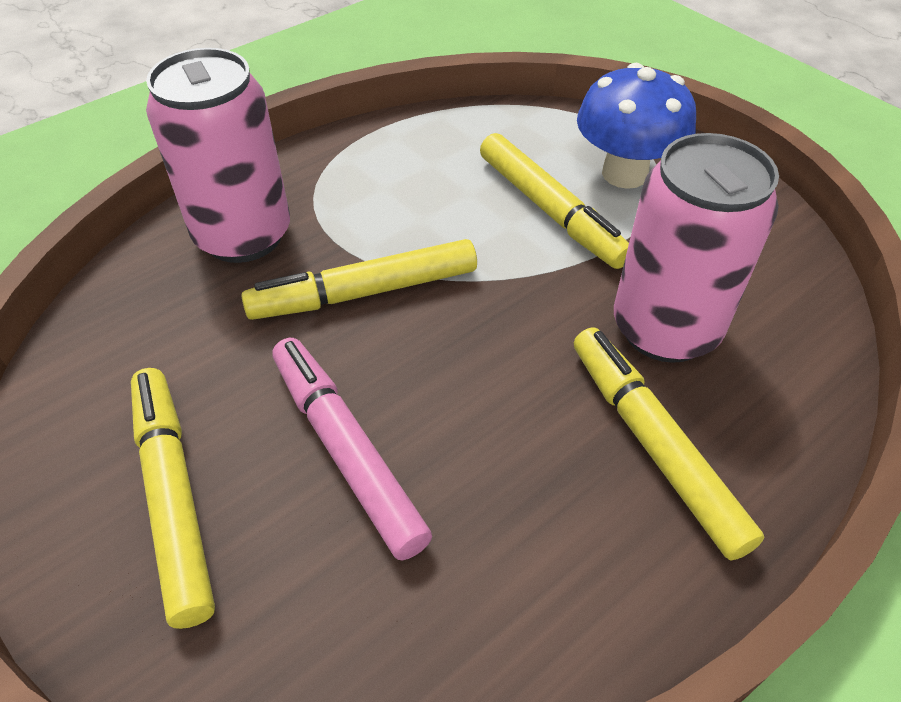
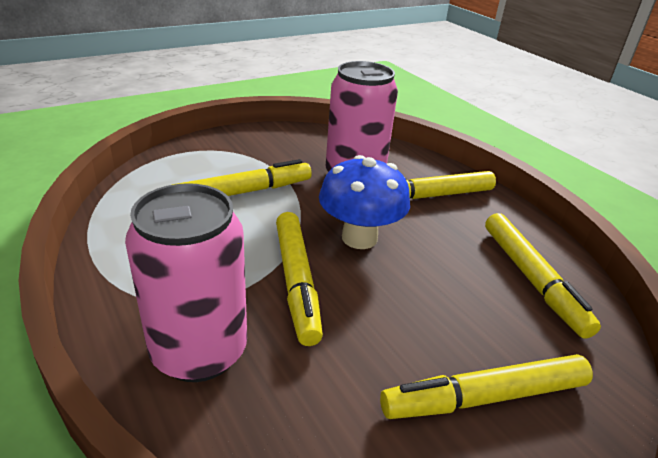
camera: 85 degrees left, 15 degrees down
pink marker [273,338,432,560] -> none
blue mushroom [577,63,696,189] -> blue mushroom moved to [319,155,410,249]
none -> yellow marker [485,213,601,339]

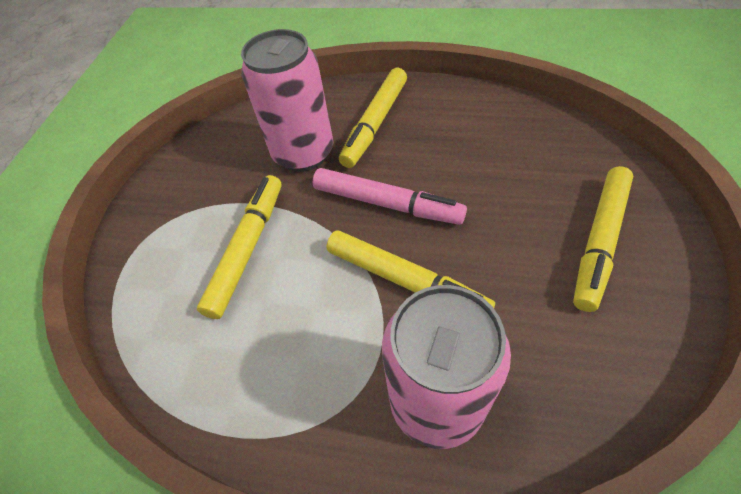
camera: 40 degrees left, 20 degrees up
blue mushroom [319,155,410,249] -> pink marker [313,168,467,225]
yellow marker [485,213,601,339] -> none

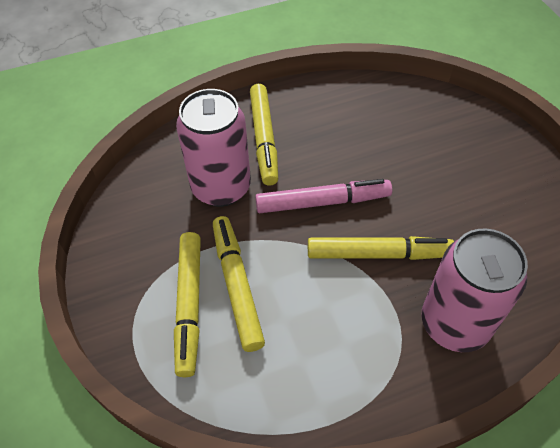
camera: 35 degrees left, 0 degrees up
yellow marker [573,166,633,312] -> yellow marker moved to [174,232,201,377]

